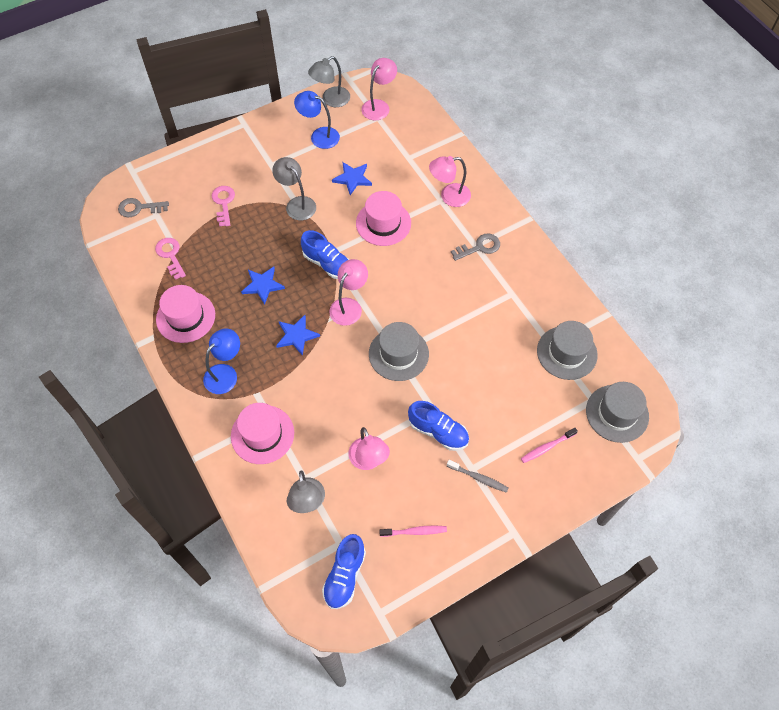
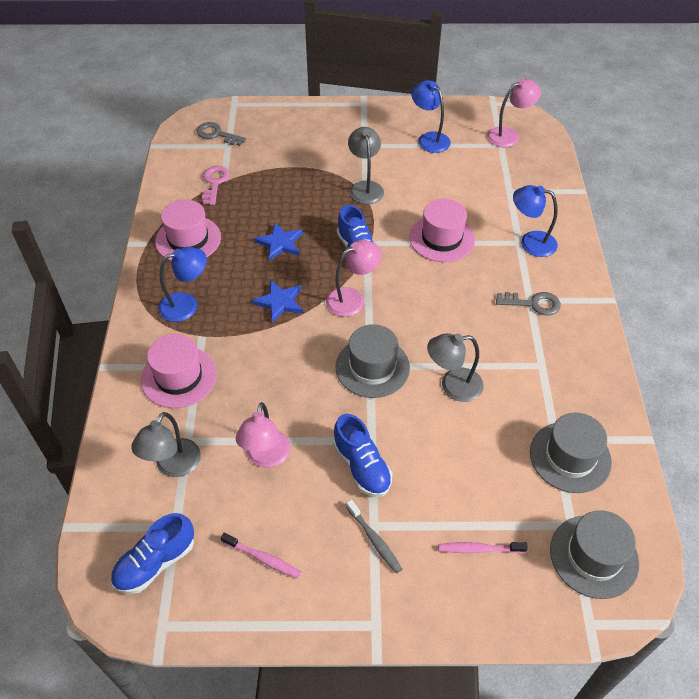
camera: 30 degrees right, 10 degrees down
pink key [211,186,235,226] -> none
grey lamp [308,56,350,107] -> grey lamp moved to [427,333,484,402]
blue star [332,162,372,195] -> none
pink lamp [429,156,471,207] -> blue lamp [513,185,558,257]

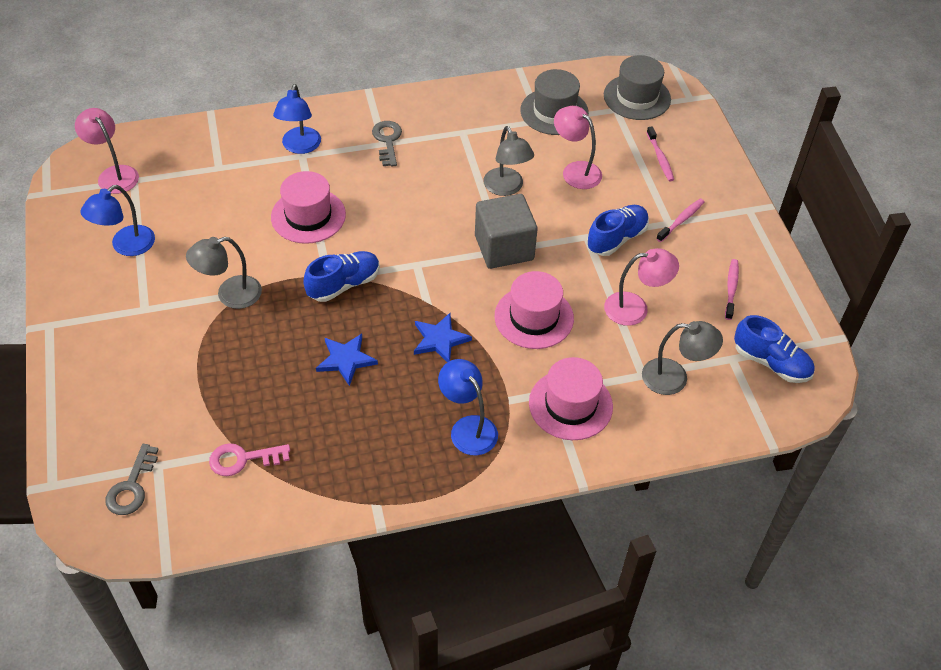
camera: 105 degrees left, 0 degrees up
pink hat [155,199,221,261] -> pink hat moved to [495,271,574,349]
pink lamp [326,240,382,317] -> pink lamp moved to [554,106,602,189]
grey hat [336,324,410,398] -> grey cube [475,194,538,269]
grey toothbrush [346,500,402,573] -> pink toothbrush [656,198,704,242]

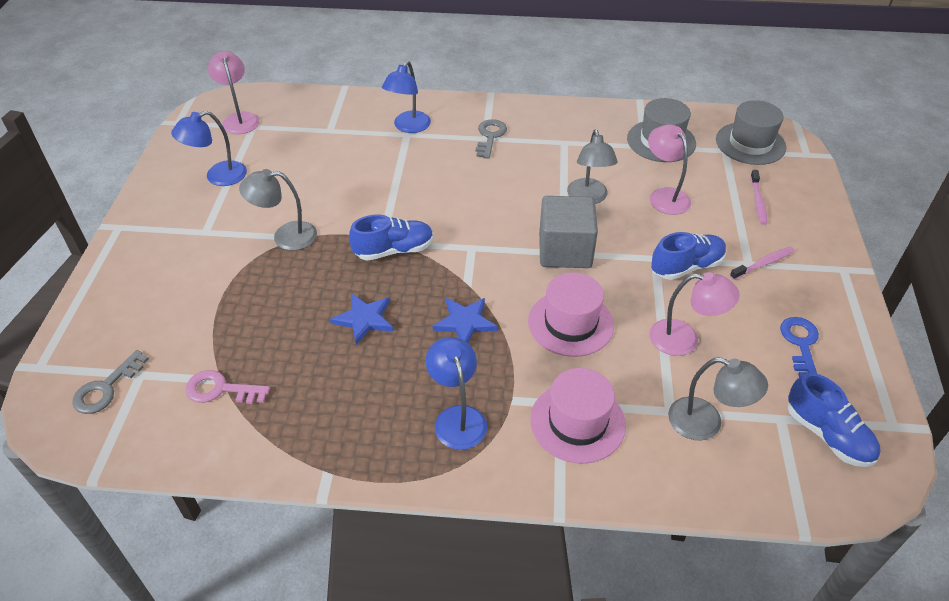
camera: 20 degrees right, 5 degrees down
pink hat [271,171,346,244] -> none
pink toothbrush [725,259,739,320] -> blue key [780,317,819,377]

